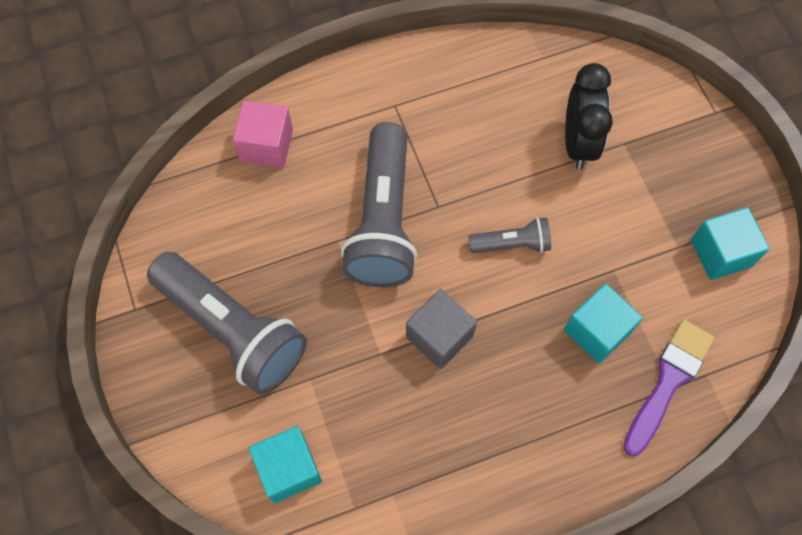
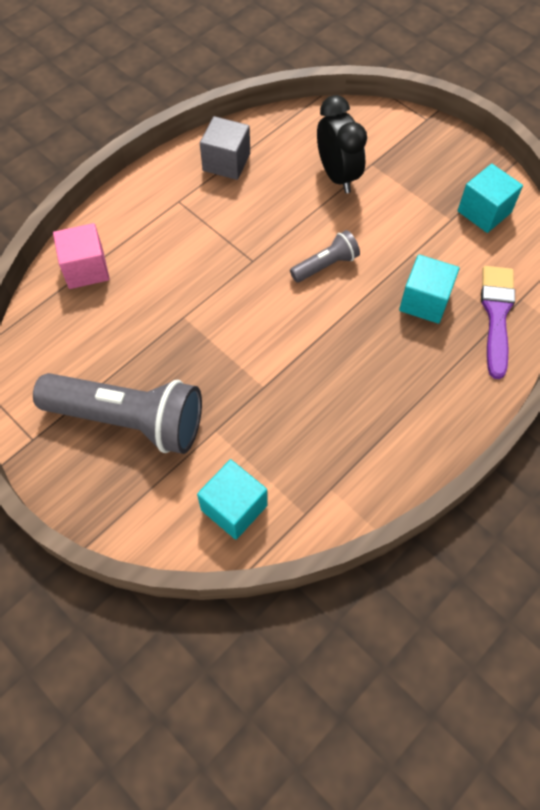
camera: 25 degrees left, 5 degrees down
grey flashlight [341,122,417,287] -> none
grey cube [406,289,477,369] -> grey cube moved to [200,116,250,180]

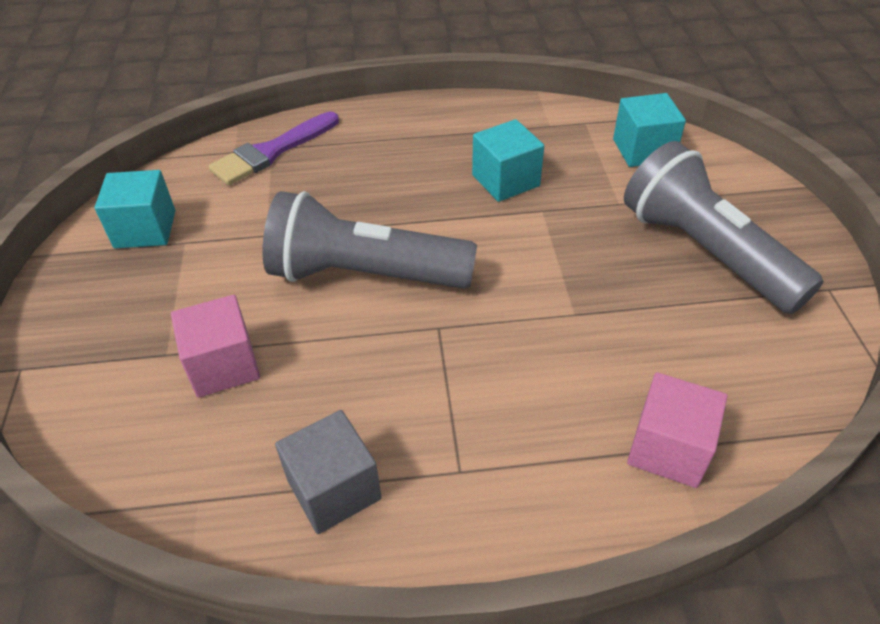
camera: 140 degrees left, 15 degrees down
grey flashlight [290,230,360,283] -> grey flashlight [262,191,477,289], size x2.06
black clock [317,95,367,193] -> pink cube [171,295,260,398]
turquoise cube [399,255,460,324] -> turquoise cube moved to [472,119,544,202]

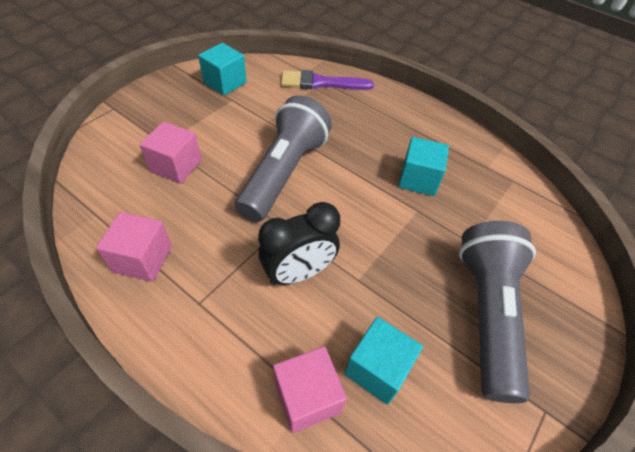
camera: 40 degrees right, 5 degrees up
grey flashlight [262,191,477,289] -> grey flashlight turned 60 degrees clockwise [235,95,332,222]
grey cube [275,410,382,534] -> pink cube [96,212,172,282]
turquoise cube [613,93,686,167] -> turquoise cube moved to [345,317,423,405]
none -> black clock [258,202,340,285]

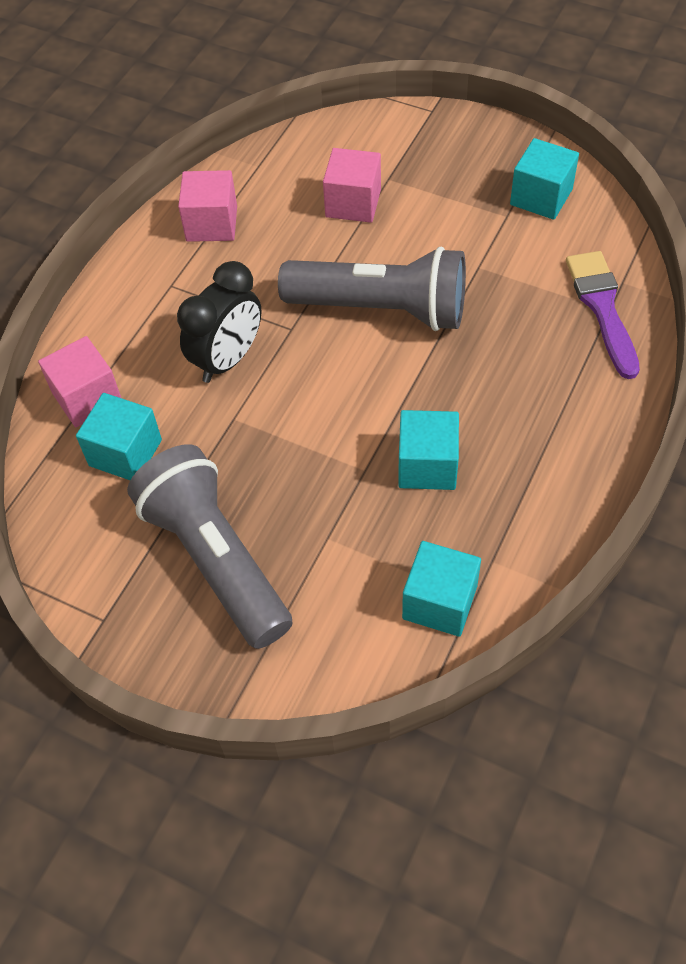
camera: 85 degrees right, 5 degrees up
black clock [258,202,340,285] -> black clock turned 105 degrees counterclockwise [177,261,262,383]
grey flashlight [459,221,536,403] -> grey flashlight turned 120 degrees counterclockwise [127,444,292,649]
none -> turquoise cube [402,541,481,637]

